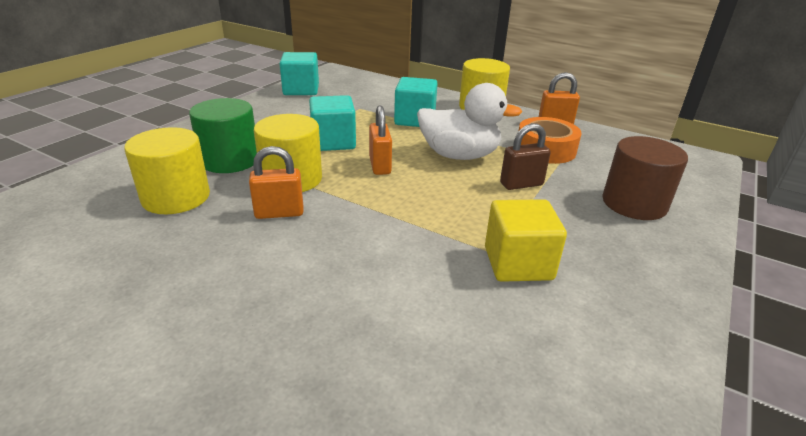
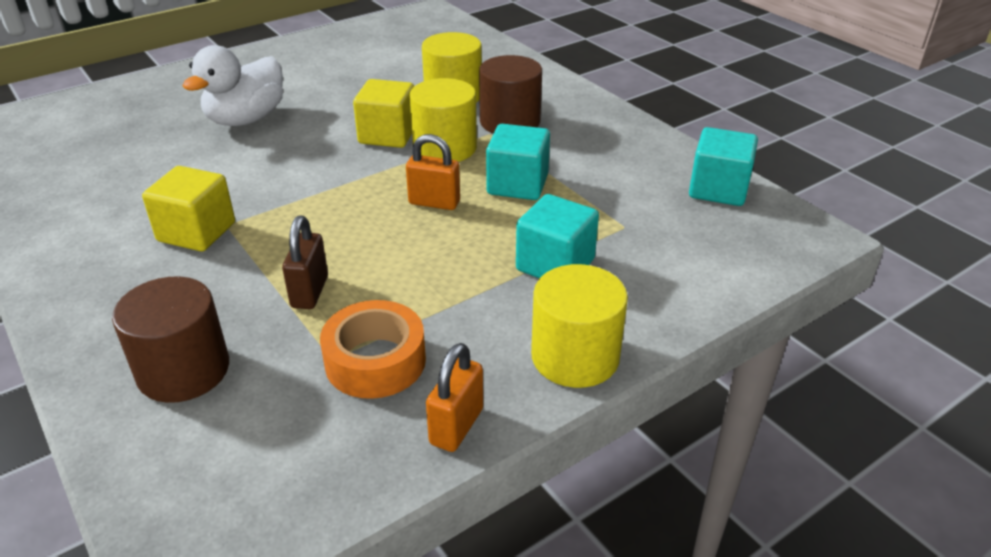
camera: 115 degrees right, 5 degrees up
green cylinder [189,98,257,173] -> brown cylinder [479,55,542,134]
orange padlock [249,146,304,219] -> yellow cube [353,79,414,148]
white duck [417,83,523,160] -> white duck moved to [182,45,283,126]

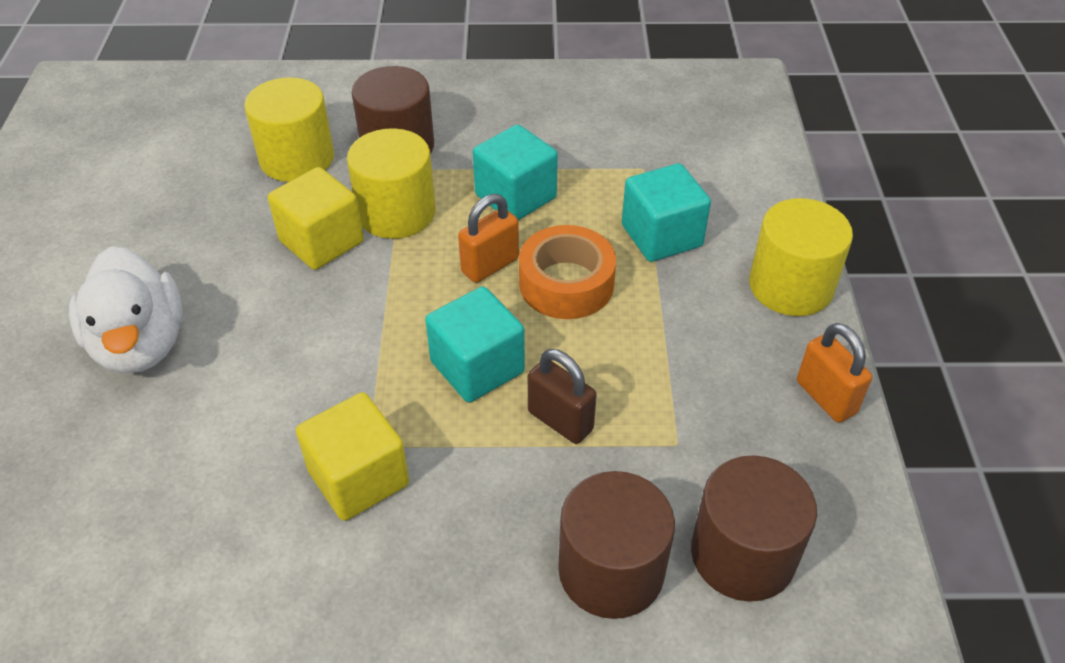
camera: 55 degrees left, 10 degrees up
orange tape [320,300,426,399] -> orange tape moved to [519,225,616,319]
turquoise cube [689,127,758,206] -> turquoise cube moved to [425,286,525,402]
none -> brown cylinder [691,455,817,602]

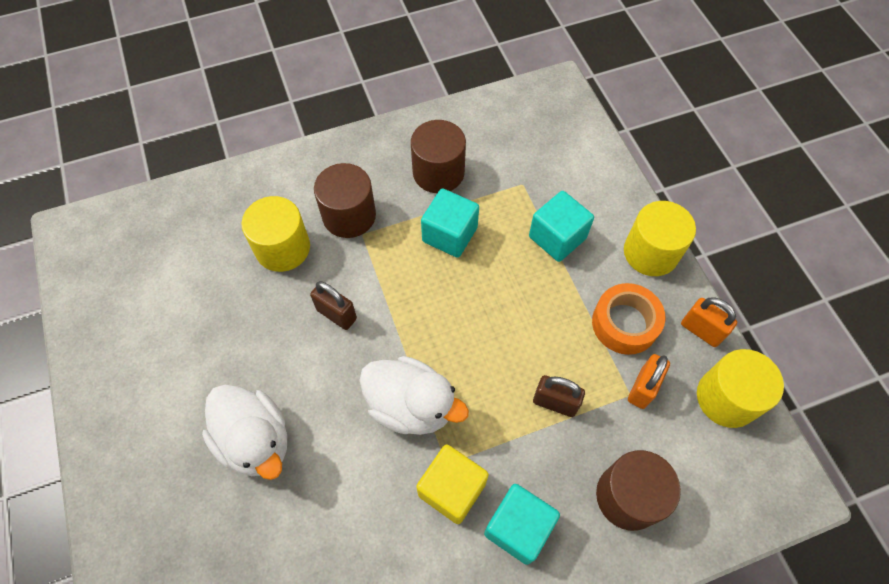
camera: 20 degrees left, 15 degrees up
yellow cube [268,167,364,270] -> brown padlock [310,281,357,330]
yellow cylinder [347,128,435,239] -> yellow cylinder moved to [697,349,784,428]
turquoise cube [425,286,525,402] -> turquoise cube moved to [484,484,560,565]
orange padlock [458,194,519,283] -> orange padlock moved to [628,354,670,409]
orange tape [519,225,616,319] -> orange tape moved to [592,283,665,355]
brown cylinder [691,455,817,602] -> brown cylinder moved to [411,120,466,193]
none -> white duck [359,356,469,435]

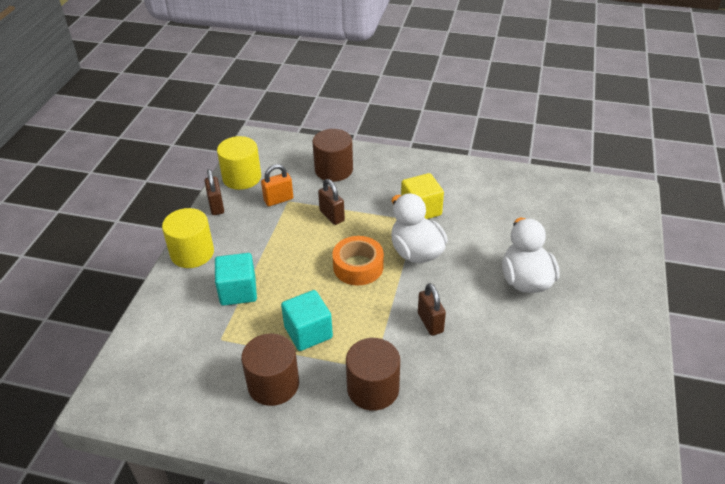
camera: 145 degrees left, 20 degrees down
yellow cylinder [241,196,310,272] -> none
turquoise cube [484,484,560,565] -> none
orange tape [592,283,665,355] -> orange tape moved to [332,236,384,286]
orange padlock [681,297,737,347] -> brown padlock [205,169,224,215]

